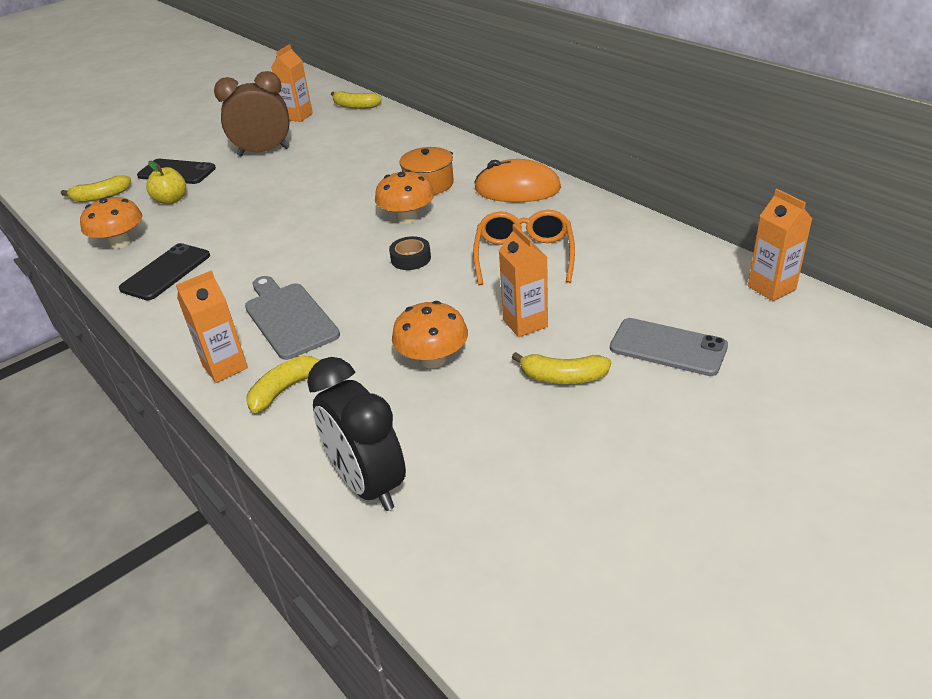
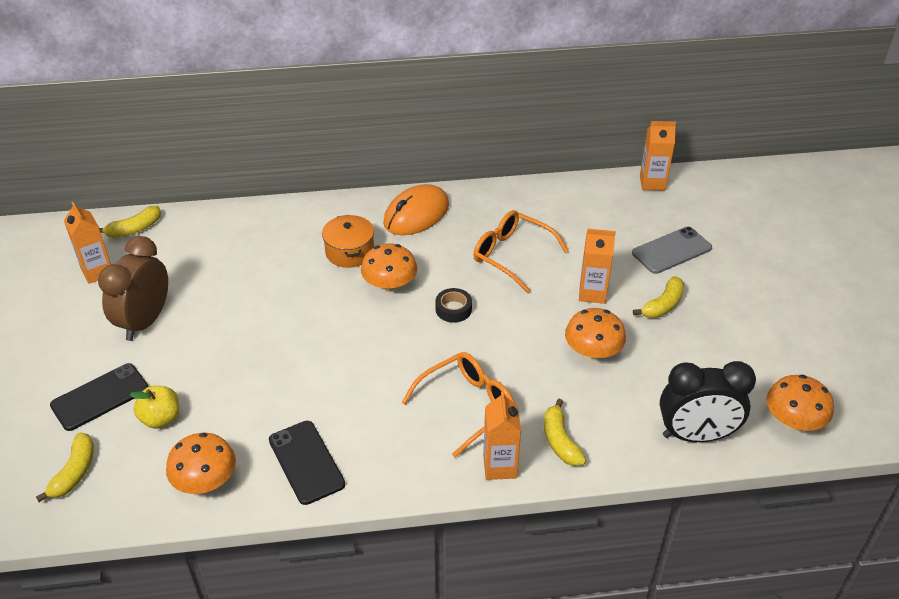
camera: 60 degrees left, 5 degrees up
grey cutting board [245,276,340,360] -> orange glasses [401,352,515,457]
none -> orange mushroom [766,375,834,431]

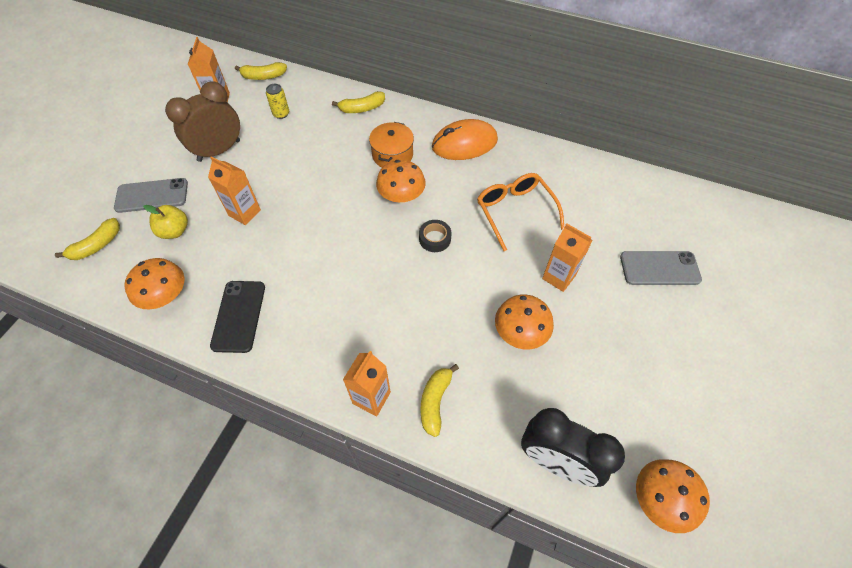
camera: 30 degrees right, 15 degrees up
black phone [50,363,148,431] -> grey phone [114,178,188,213]
orange glasses [401,352,515,457] -> none
yellow banana [633,276,684,318] -> yellow banana moved to [332,91,385,113]
orange carton [640,121,676,191] -> orange carton moved to [208,156,261,225]
none -> yellow can [266,84,289,119]

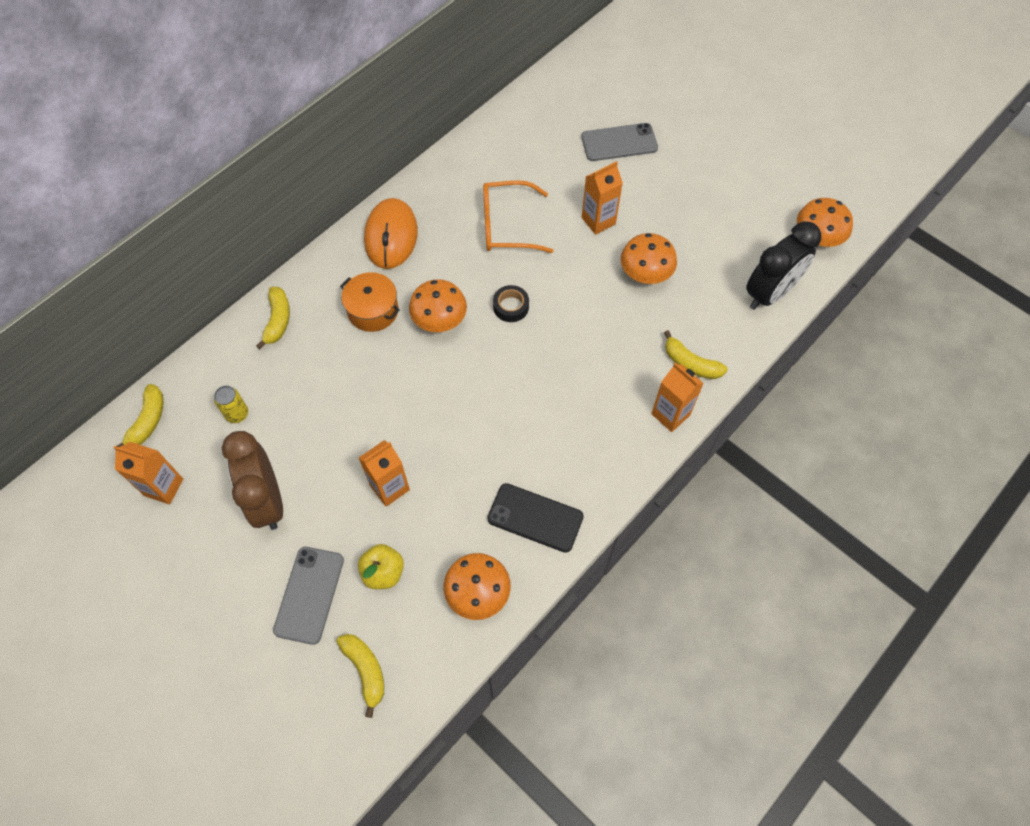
camera: 70 degrees left, 5 degrees up
grey phone [620,251,702,285] -> grey phone turned 60 degrees clockwise [581,123,658,161]

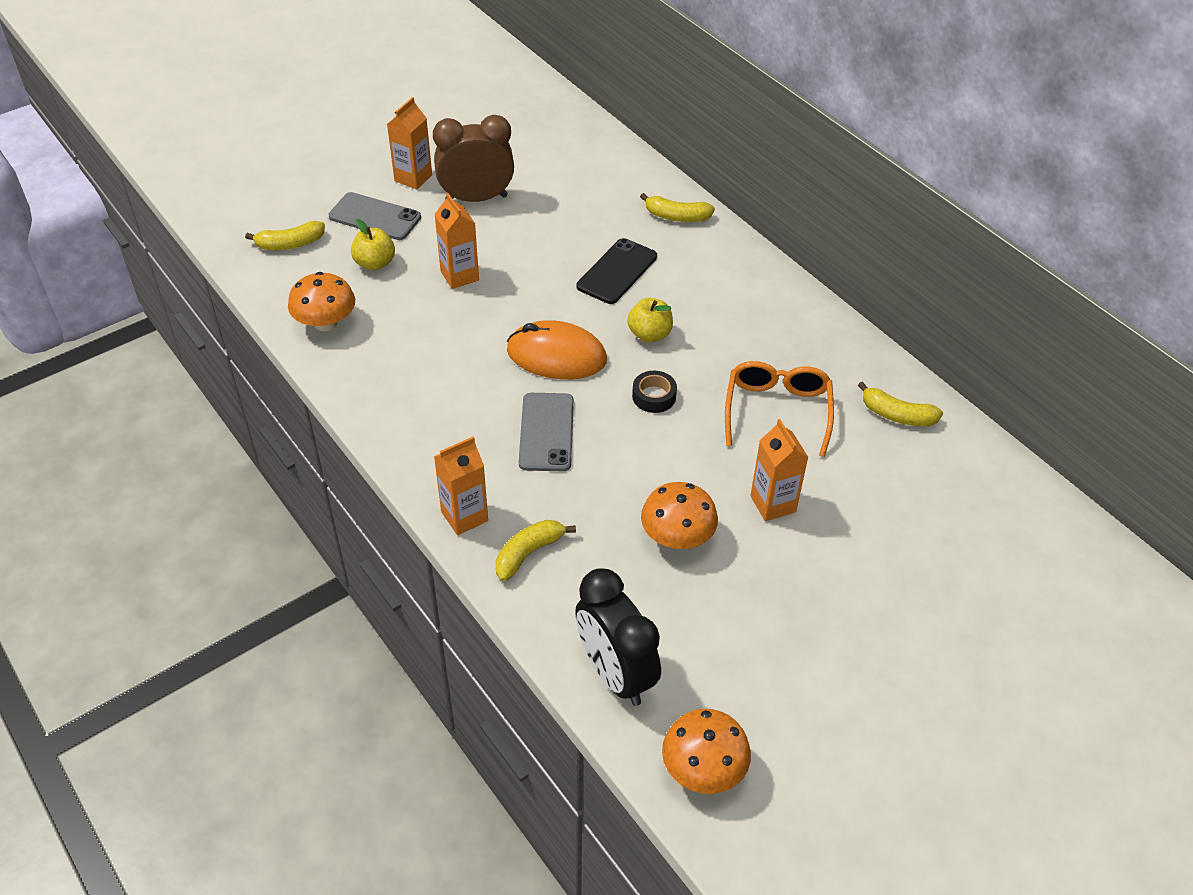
camera: 100 degrees right, 15 degrees down
orange carton [113,442,183,504] -> orange carton moved to [387,97,432,189]
yellow banana [116,384,164,447] -> yellow banana moved to [858,381,943,426]
yellow can [214,386,248,423] -> none
orange pot [340,272,400,332] -> none
orange mouse [364,198,418,269] -> orange mouse moved to [507,320,607,379]
orange mushroom [409,279,467,332] -> yellow apple [627,298,673,342]
black phone [487,483,584,553] -> black phone moved to [577,238,657,304]
grey phone [581,123,658,161] -> grey phone moved to [519,393,574,471]

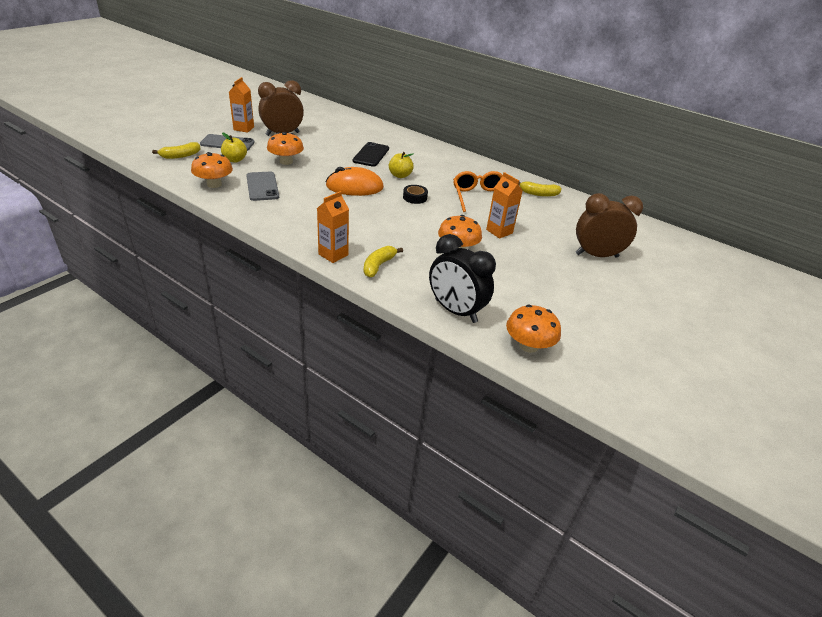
camera: 20 degrees left, 10 degrees down
orange carton [434,193,479,289] -> orange mushroom [267,132,304,165]
grey phone [519,393,574,471] -> grey phone moved to [246,172,279,201]
yellow banana [640,193,715,222] -> none
none -> brown clock [576,193,643,258]

